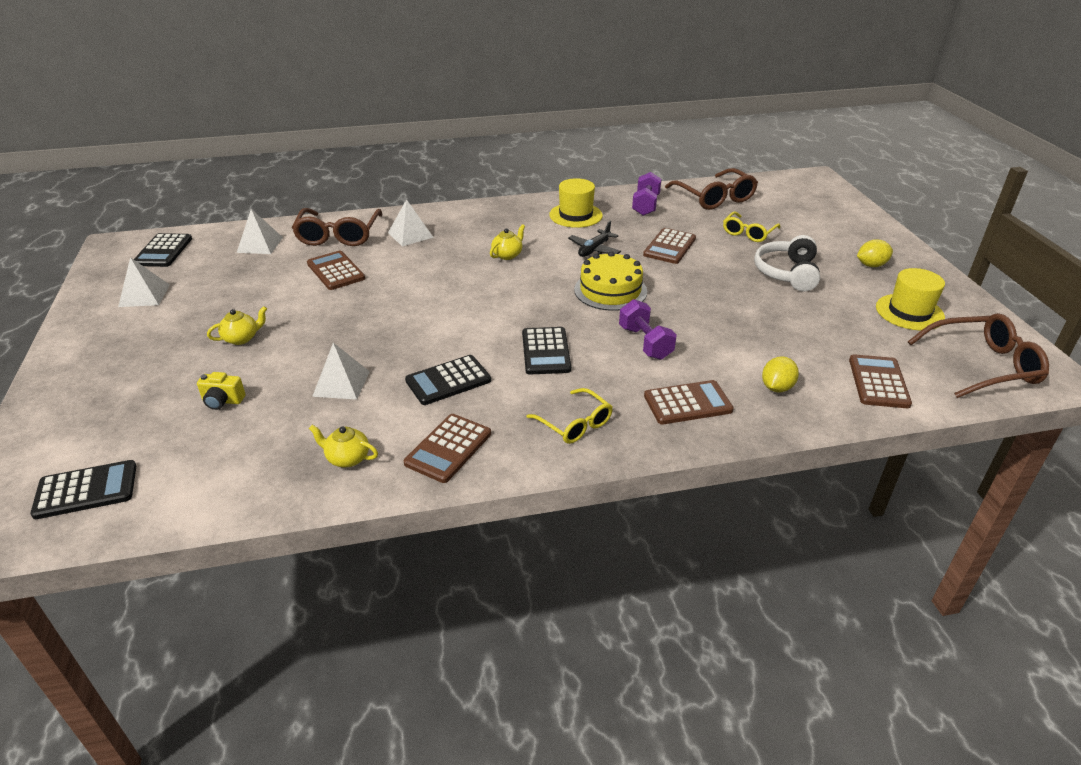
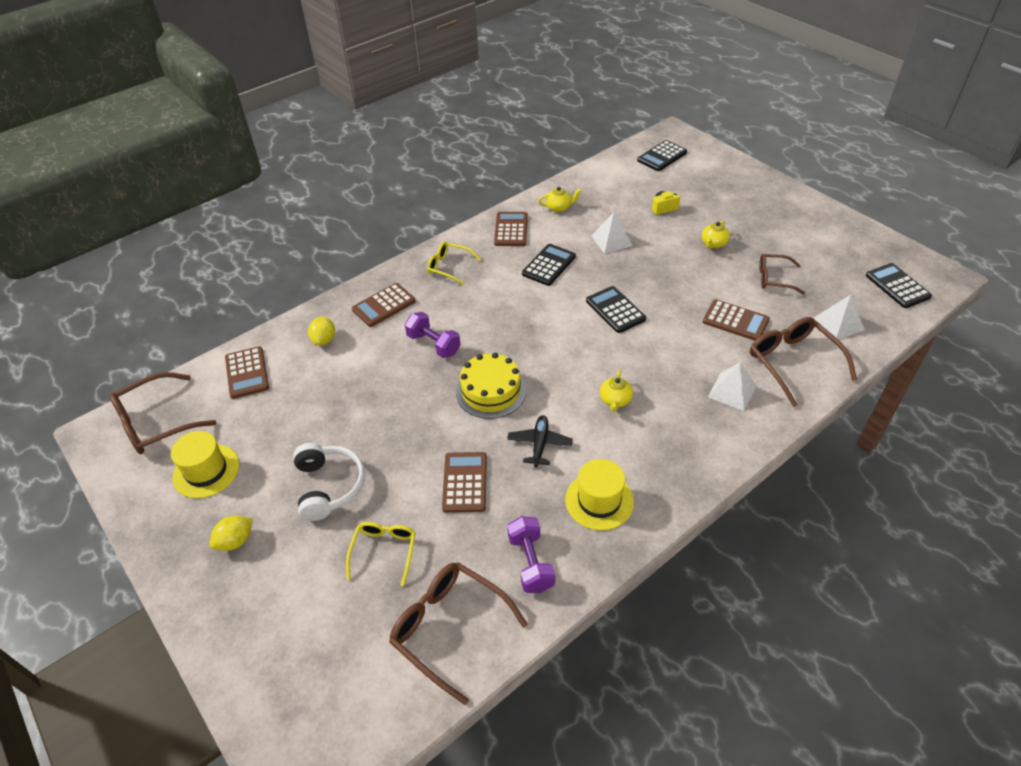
camera: 155 degrees right, 10 degrees up
white pyramid [118,257,170,307] -> none
black calculator [522,327,571,375] -> black calculator moved to [586,286,646,333]
none -> brown glasses [759,254,805,294]

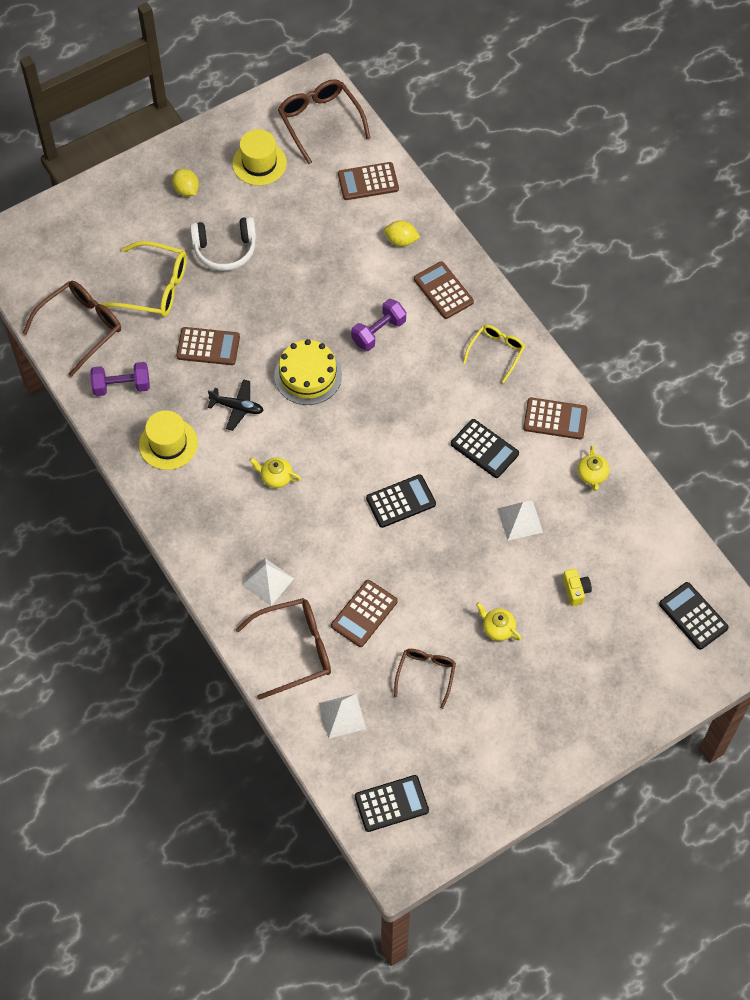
camera: 95 degrees right, 15 degrees up
yellow glasses [346,522,416,586] -> yellow glasses [101,241,187,317], size x1.60

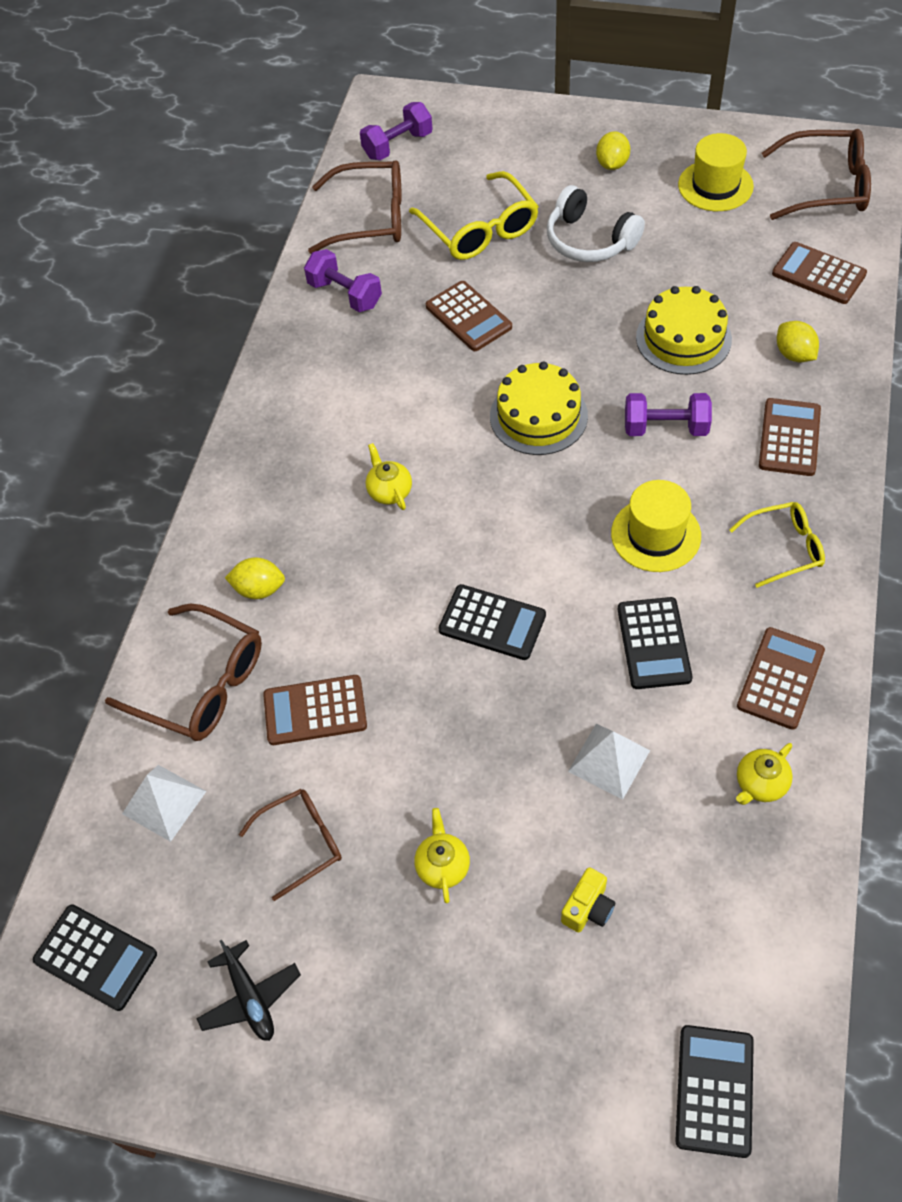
camera: 50 degrees right, 5 degrees down
yellow hat [139,410,198,470] -> yellow hat moved to [611,480,701,572]
black plane [208,379,264,431] -> black plane moved to [196,940,301,1041]
white pyramid [242,558,294,606] -> yellow lemon [225,557,285,599]
brown glasses [278,79,370,164] -> brown glasses turned 75 degrees clockwise [762,129,871,220]
brown calculator [523,397,588,439] -> brown calculator turned 120 degrees counterclockwise [737,627,825,730]
none -> purple dumbbell [360,102,432,160]
none -> yellow cake [636,286,732,375]

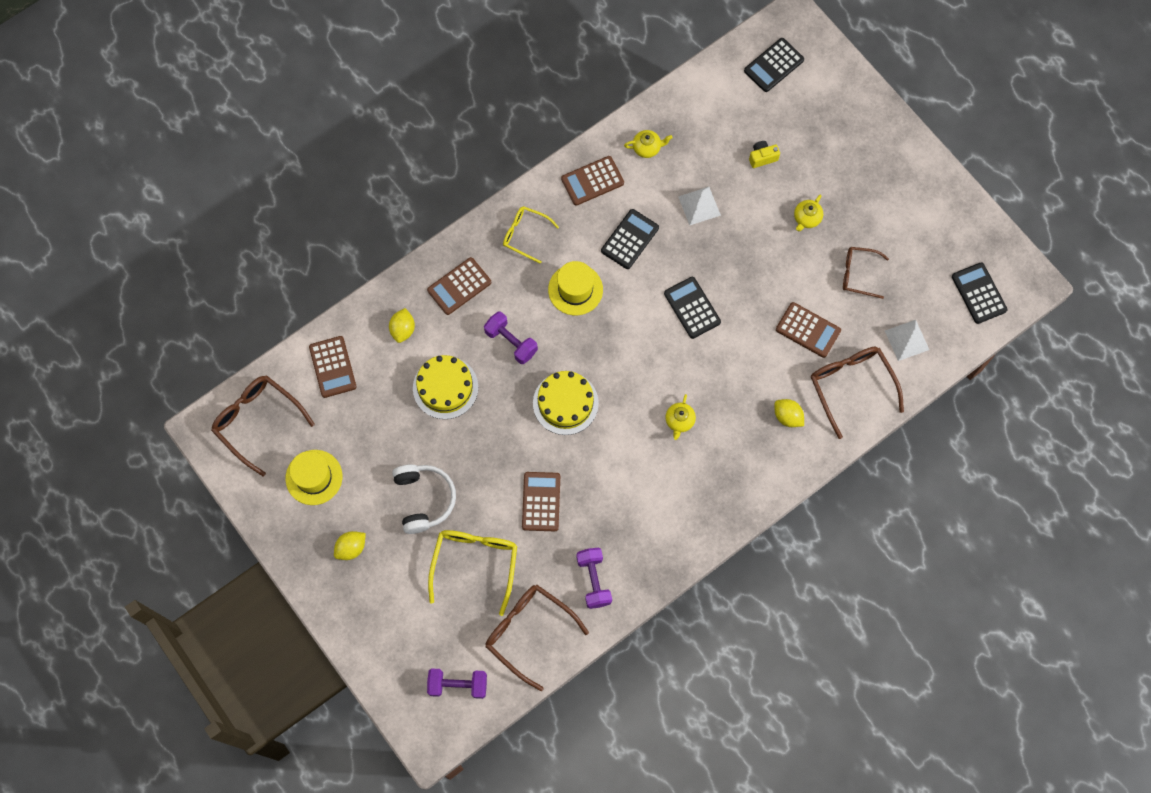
camera: 145 degrees left, 15 degrees up
black plane [196,940,301,1041] -> none

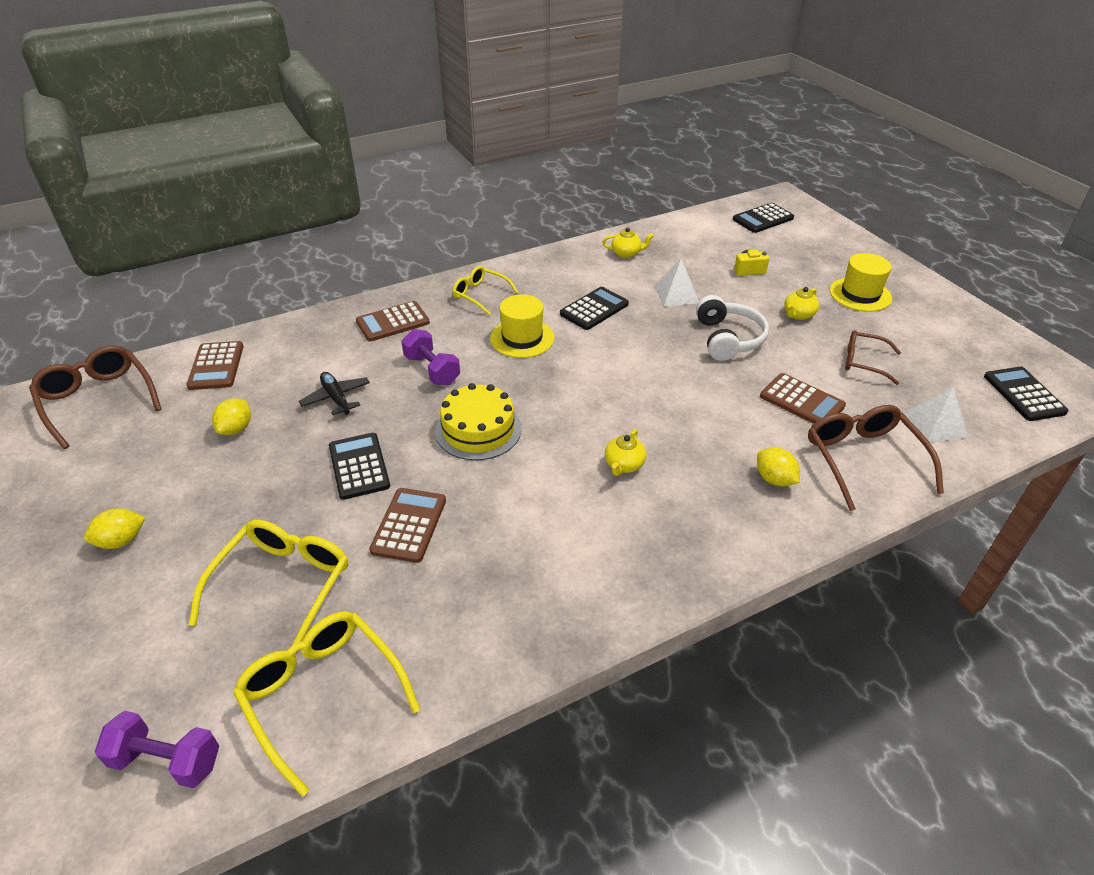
camera: 10 degrees right, 30 degrees down
yellow hat [285,450,342,505] -> yellow hat moved to [830,253,892,312]
yellow lemon [389,308,415,343] -> yellow lemon moved to [212,398,251,435]
white headphones [392,464,456,534] -> white headphones moved to [696,295,769,361]
yellow cake [413,355,478,419] -> black plane [299,372,370,415]
brown glasses [485,585,589,691] -> yellow glasses [233,611,421,797]
brown calculator [561,156,624,206] -> none
purple dumbbell [576,548,612,609] -> none
black calculator [664,277,721,339] -> black calculator moved to [329,433,390,500]

